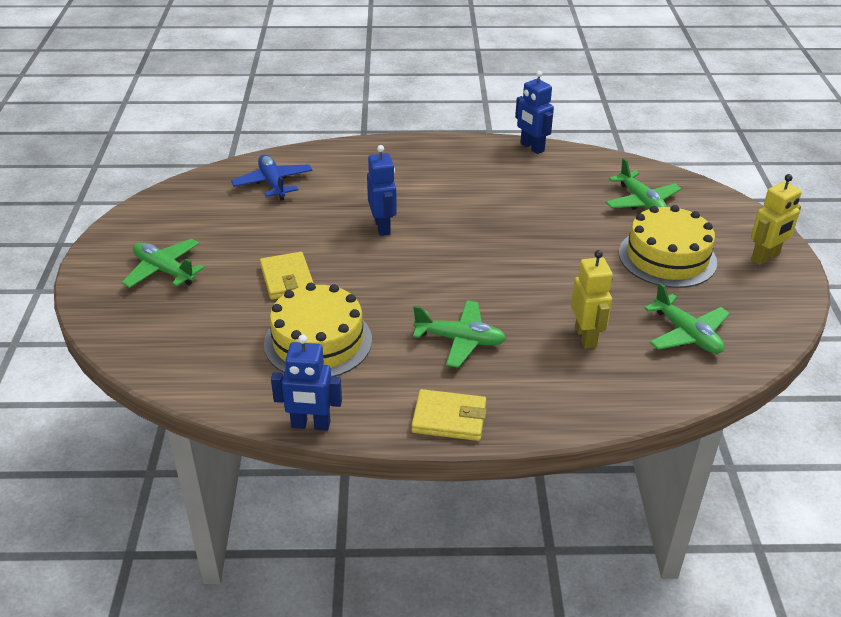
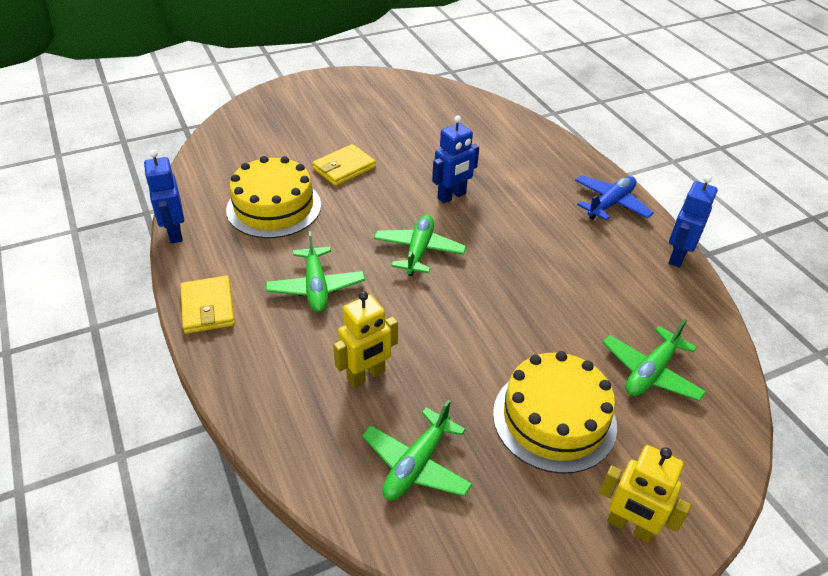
camera: 65 degrees right, 5 degrees up
green plane [122,239,205,288] -> green plane moved to [374,214,466,276]
blue plane [231,154,313,201] -> blue plane moved to [575,175,654,220]

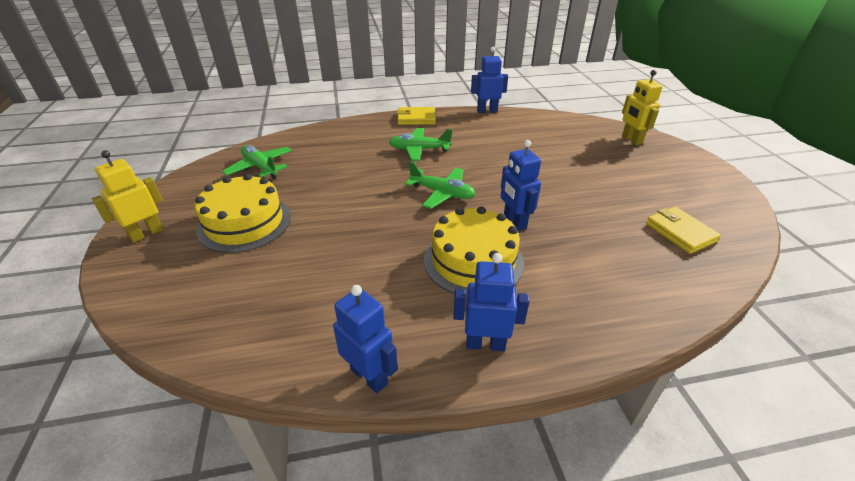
camera: 105 degrees right, 5 degrees down
yellow cake [226,156,321,238] -> yellow cake moved to [424,207,524,297]
yellow wallet [312,144,376,186] -> yellow wallet moved to [646,207,721,254]
yellow robot [333,291,398,387] -> yellow robot moved to [622,70,663,145]
blue plane [575,175,654,220] -> blue robot [453,253,529,351]
green plane [603,319,706,401] -> none

